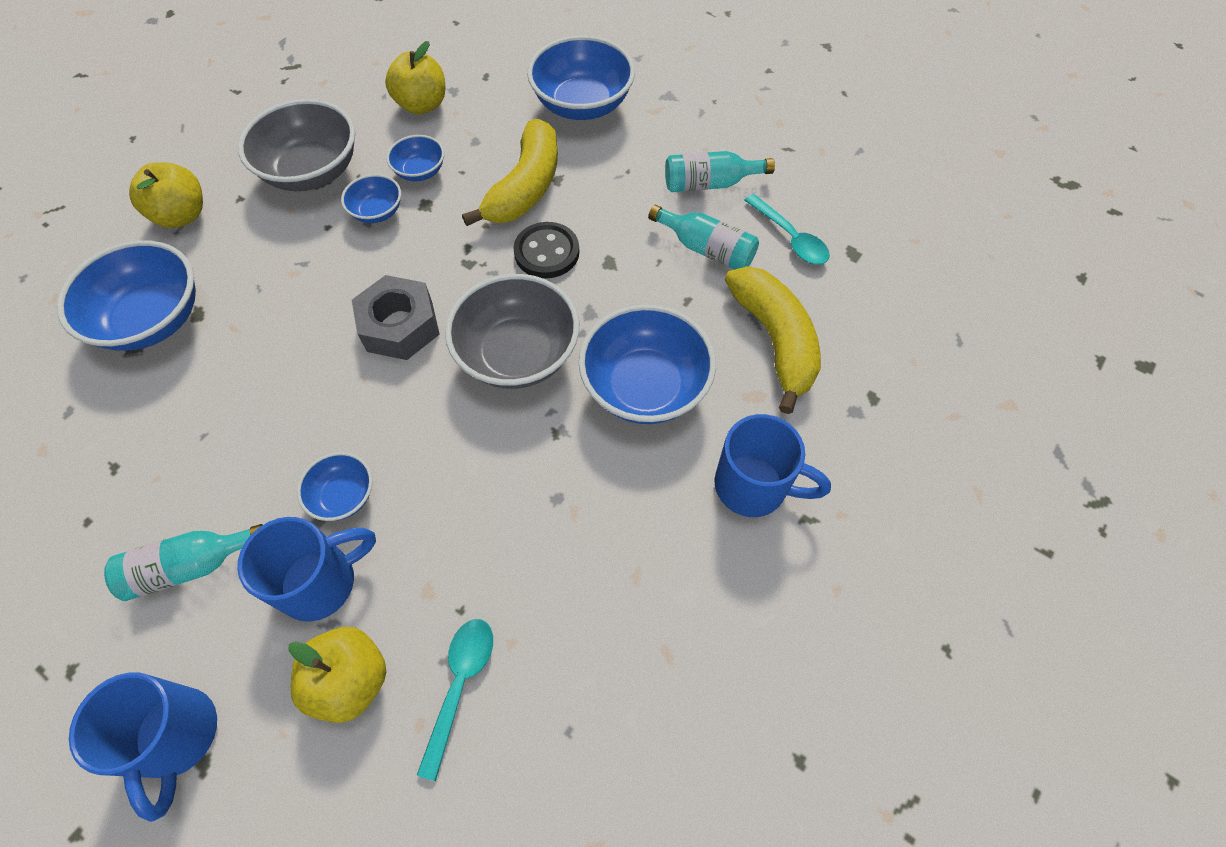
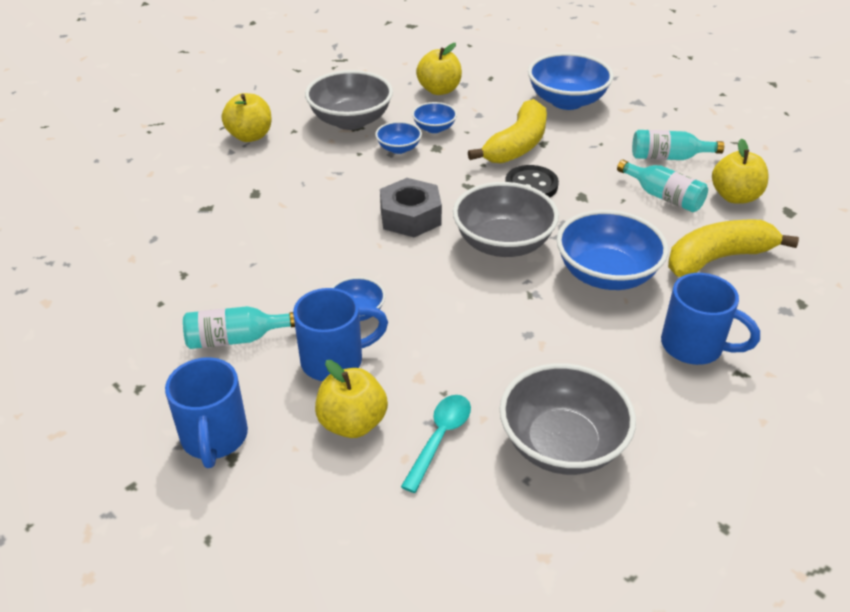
camera: 10 degrees right, 20 degrees down
blue bowl [57,241,196,351] -> none
yellow banana [725,266,821,414] -> yellow banana turned 105 degrees counterclockwise [668,219,799,277]
turquoise spoon [744,194,830,264] -> yellow apple [712,139,769,204]
none -> grey bowl [500,363,636,475]

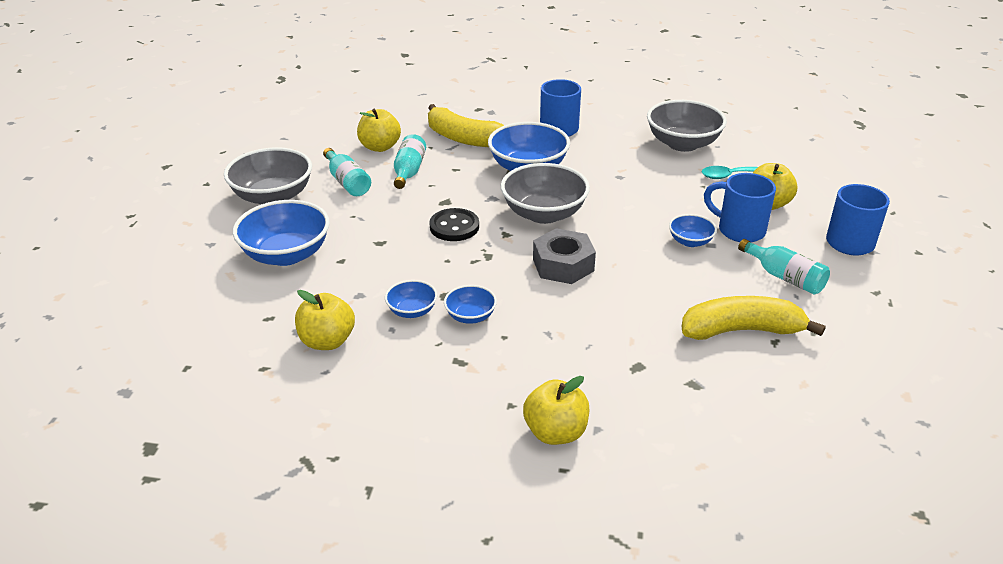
camera: 125 degrees left, 5 degrees down
grey bowl [305,70,393,130] -> grey bowl moved to [224,147,312,204]
yellow banana [468,99,547,163] -> yellow banana moved to [681,296,825,340]

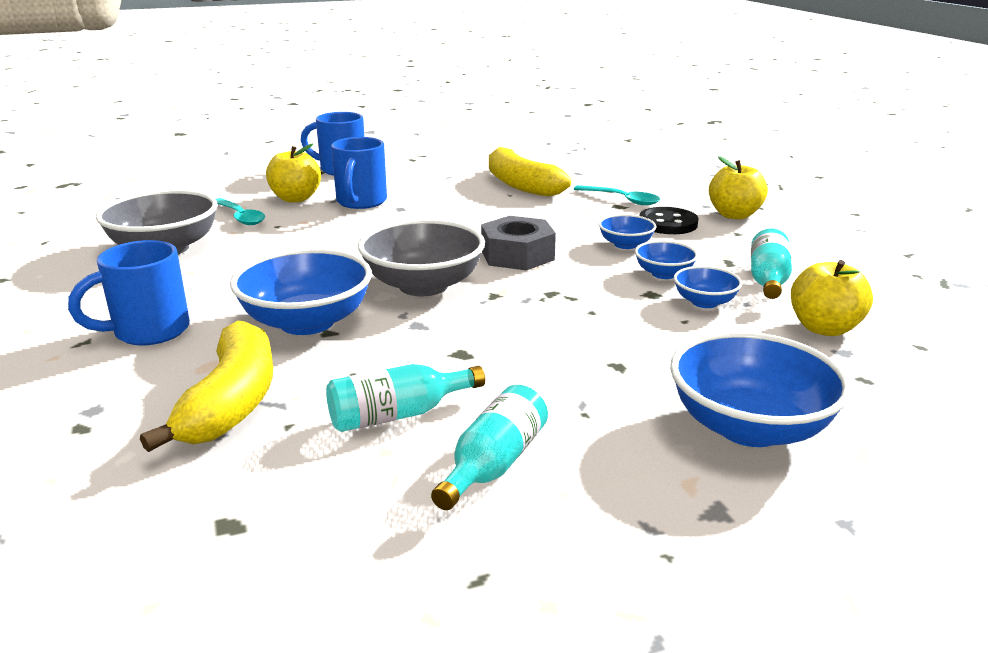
camera: 120 degrees left, 10 degrees down
grey bowl [224,147,312,204] -> none
yellow apple [357,109,401,152] -> none
black button [429,208,479,241] -> black button moved to [639,207,698,234]
blue bowl [669,214,717,247] -> blue bowl moved to [598,214,656,249]
turquoise bottle [738,239,830,294] -> turquoise bottle moved to [751,228,792,299]
none -> turquoise spoon [574,185,660,205]

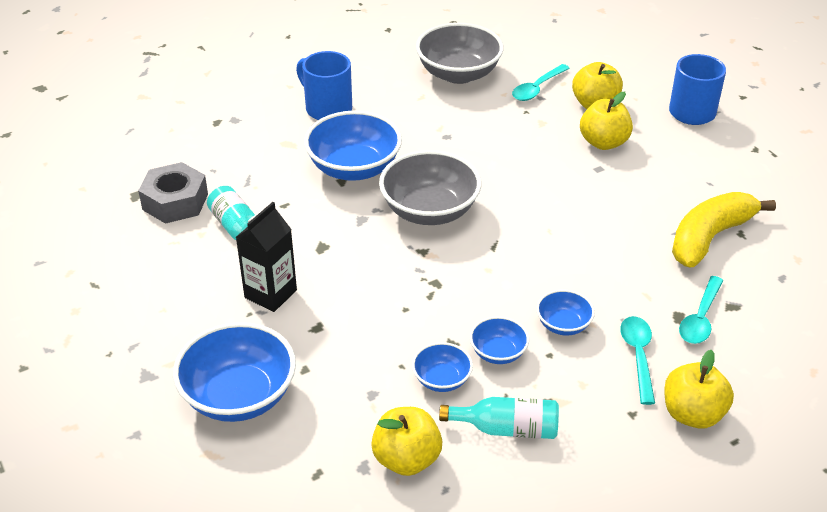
camera: 80 degrees right, 15 degrees up
yellow banana [140,321,273,452] -> none
blue mug [331,137,387,209] -> yellow apple [580,92,633,150]
turquoise bottle [431,385,548,510] -> none
grey nut [481,216,556,271] -> grey nut moved to [138,162,208,224]
black button [639,207,698,234] -> turquoise spoon [620,316,655,405]
none -> black carton [236,202,297,312]

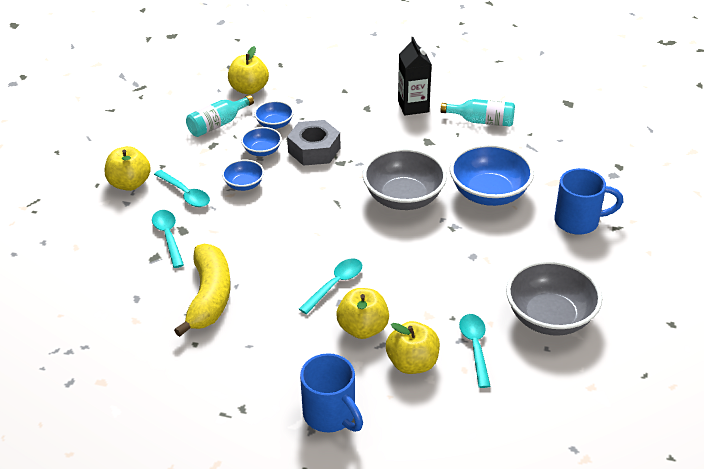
camera: 135 degrees right, 0 degrees up
grey nut [138,162,208,224] -> grey nut moved to [287,120,341,166]
blue bowl [173,322,296,422] -> none
none -> turquoise spoon [299,259,362,314]

